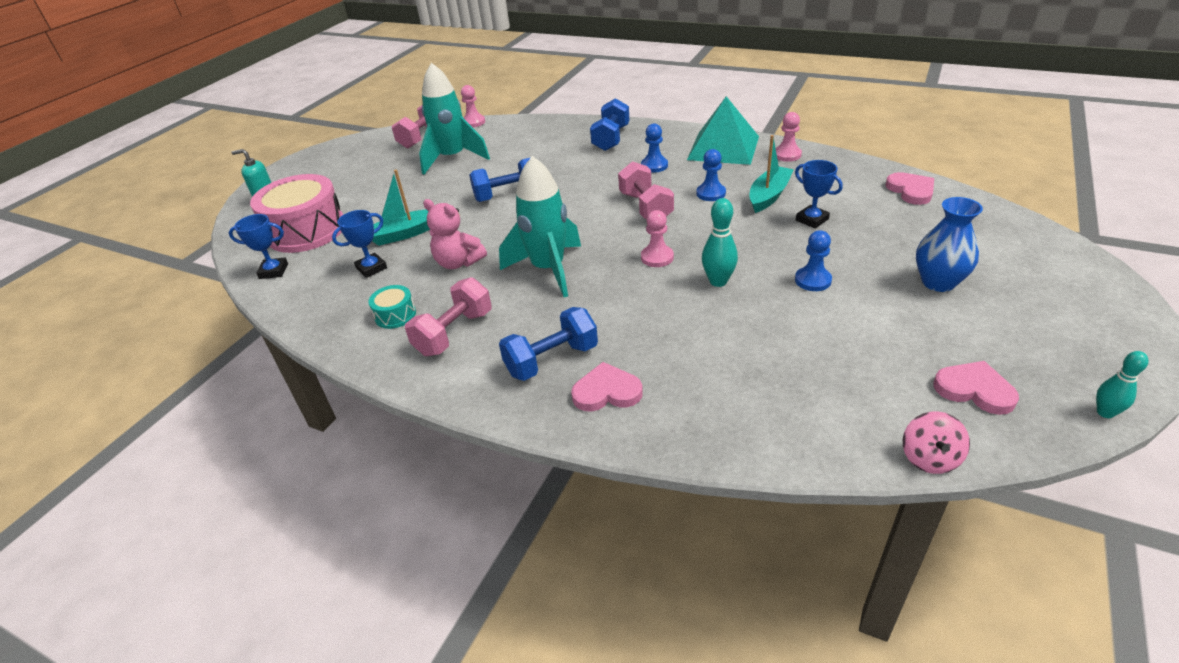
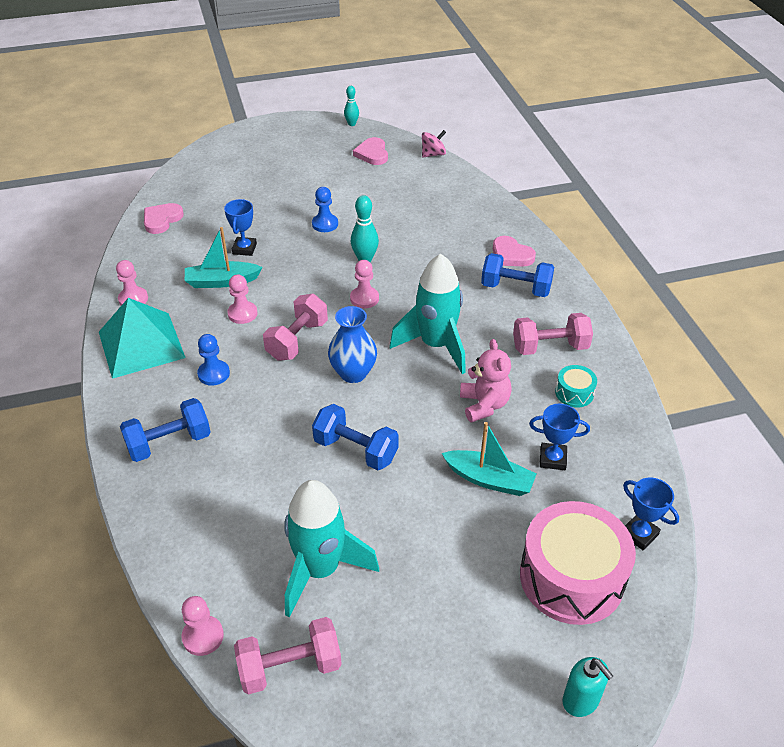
camera: 135 degrees left, 5 degrees up
blue pawn [696,149,726,201] -> pink pawn [227,274,258,324]
blue vase [916,197,983,292] -> blue vase moved to [328,306,377,383]

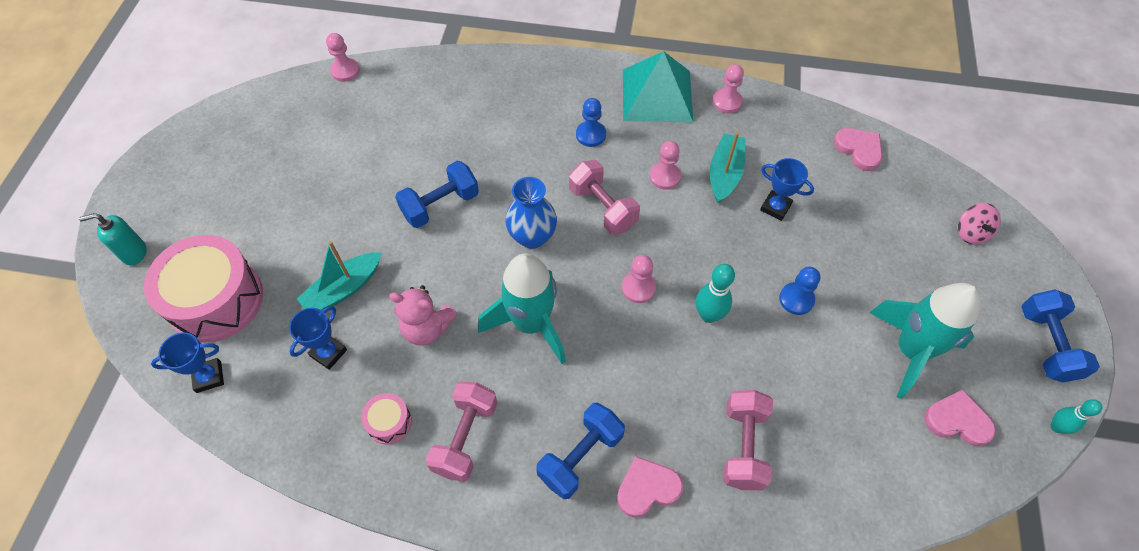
camera: 115 degrees right, 15 degrees up
blue dumbbell [120,398,211,462] -> blue dumbbell moved to [1021,289,1100,382]
pink dumbbell [234,617,342,695] -> pink dumbbell moved to [723,390,773,490]
turquoise rocket [284,480,379,618] -> turquoise rocket moved to [869,283,981,399]
pink spinning top [422,130,446,157] -> pink spinning top moved to [958,203,1001,245]
turquoise drum [555,365,597,408] -> pink drum [361,393,412,444]

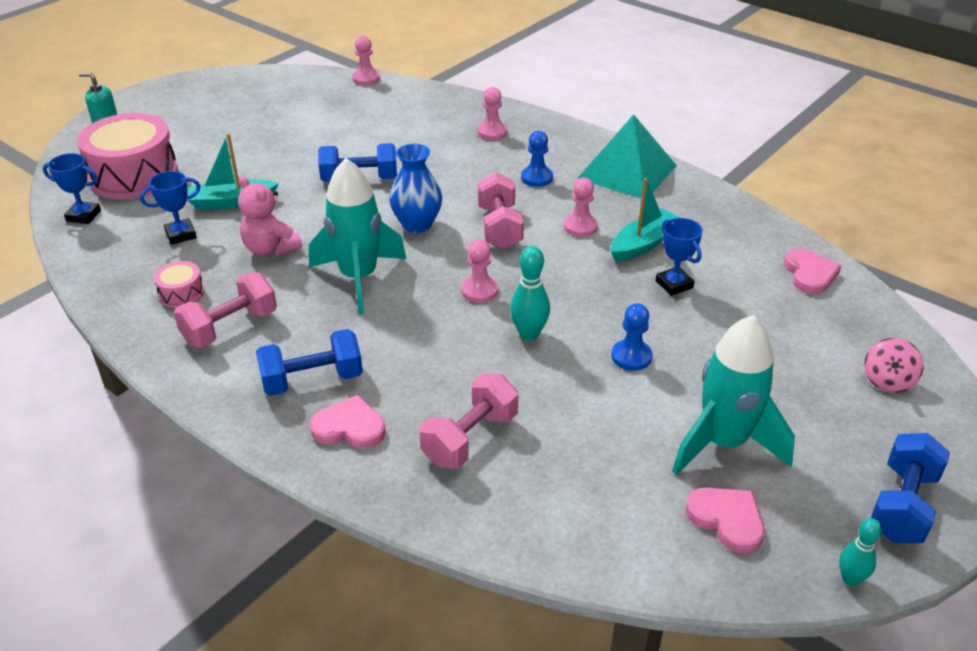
camera: 30 degrees right, 20 degrees down
pink pawn [712,64,744,113] -> pink pawn moved to [478,87,507,140]

